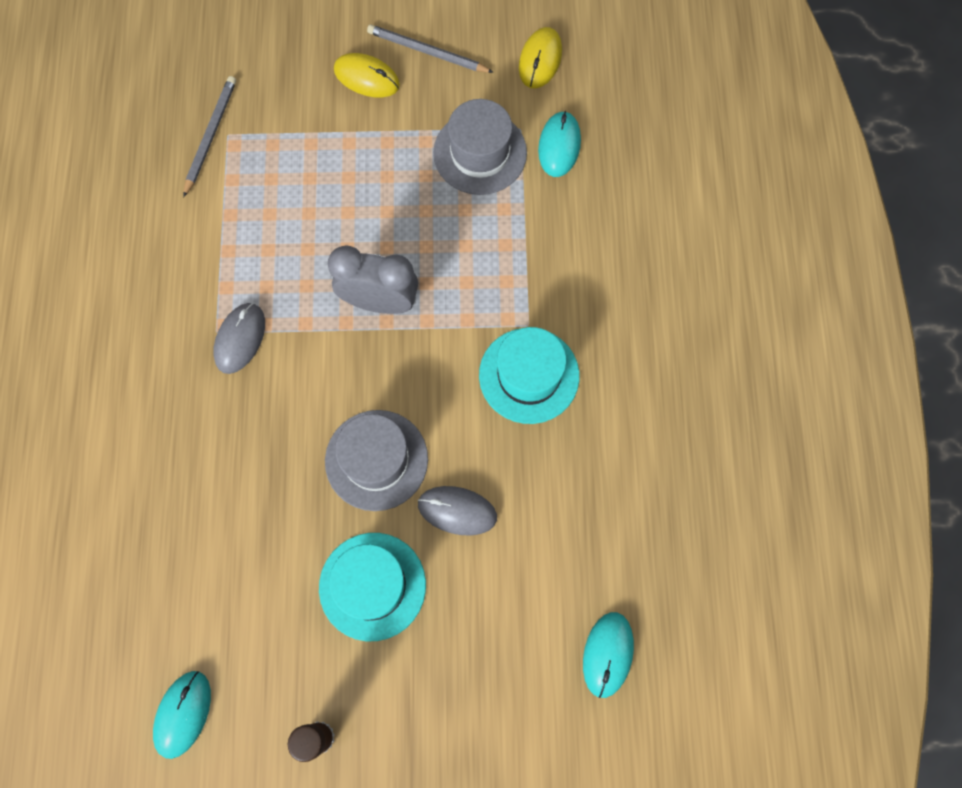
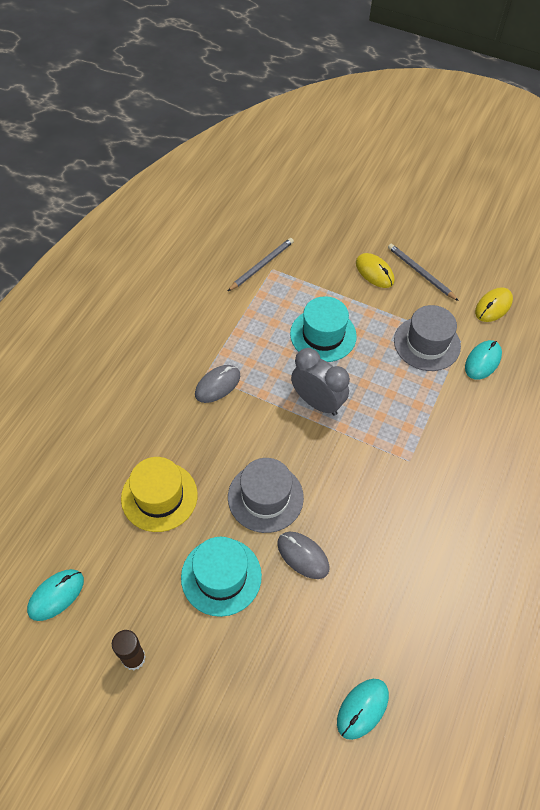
camera: 25 degrees right, 15 degrees down
turquoise hat [479,327,579,424] -> turquoise hat moved to [290,296,357,362]
none -> yellow hat [121,457,198,532]

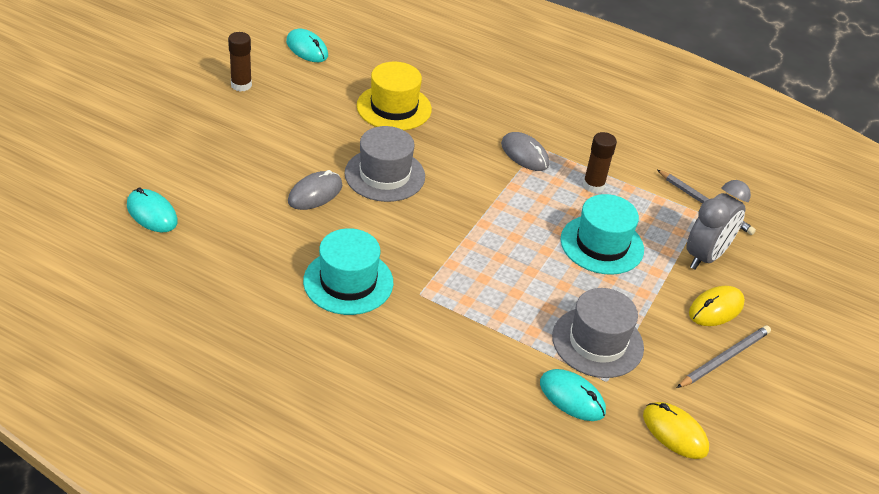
camera: 90 degrees right, 15 degrees down
turquoise hat [181,537,262,617] -> turquoise hat moved to [303,228,393,315]
grey clock [291,348,350,416] -> grey clock moved to [686,180,751,270]
none -> brown glue stick [583,132,617,193]

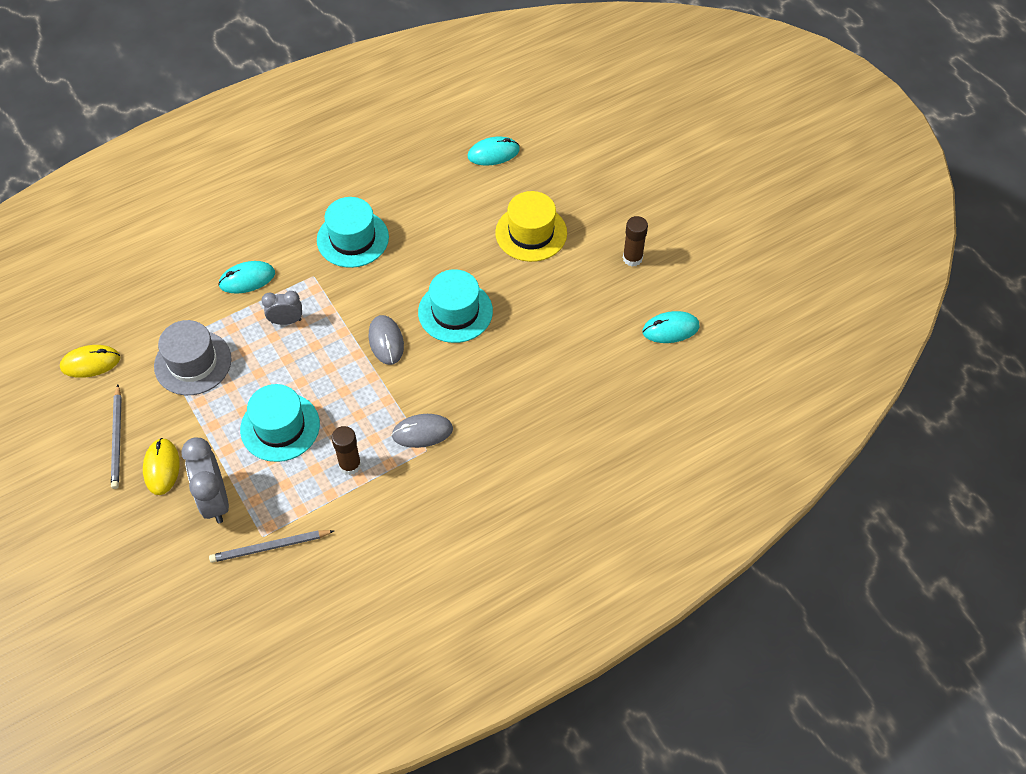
camera: 125 degrees right, 15 degrees up
grey mouse [288,170,342,210] -> grey mouse moved to [369,315,404,365]
grey hat [344,126,425,202] -> turquoise hat [418,269,493,343]
yellow hat [357,62,432,130] -> yellow hat moved to [495,191,567,262]
turquoise mouse [540,369,606,421] -> turquoise mouse moved to [218,261,275,294]
none -> grey clock [261,291,302,325]

